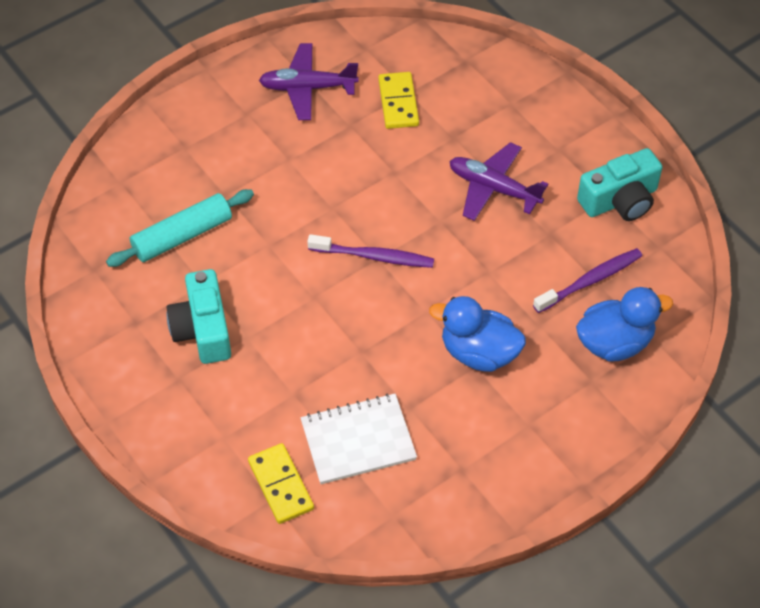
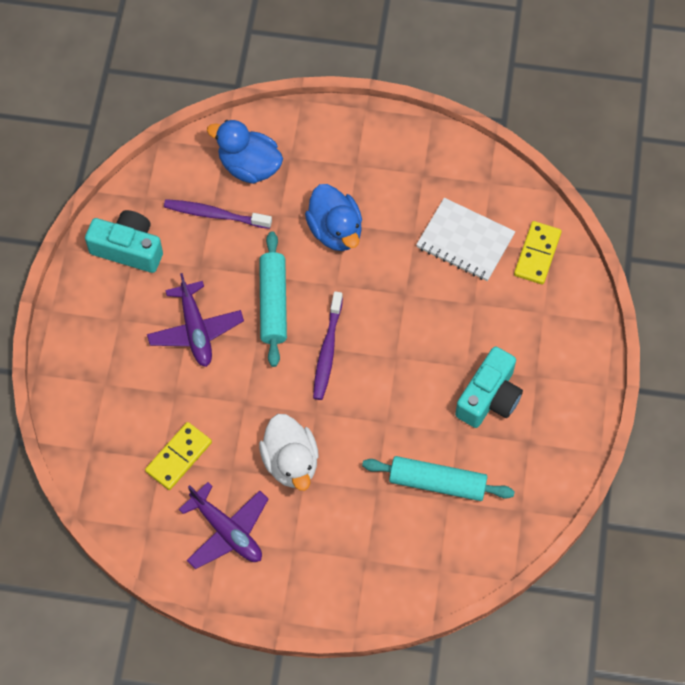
camera: 135 degrees left, 10 degrees up
purple toothbrush [307,234,434,268] -> purple toothbrush turned 135 degrees counterclockwise [313,291,343,400]
none -> turquoise rolling pin [259,231,287,367]
none -> white duck [259,414,319,491]

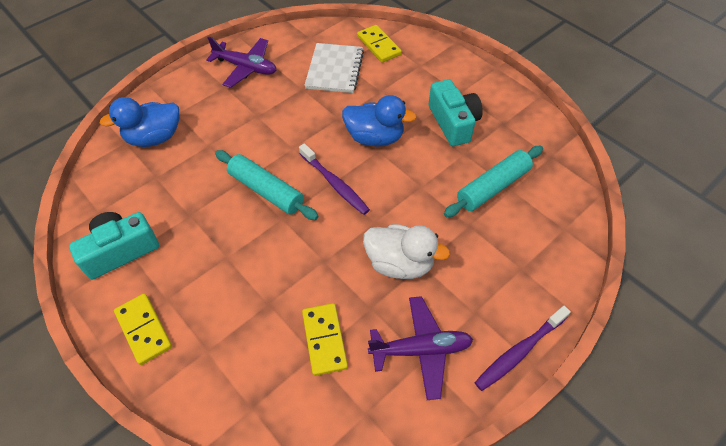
camera: 50 degrees left, 10 degrees down
purple plane [147,273,244,367] -> purple plane moved to [206,36,276,88]
purple toothbrush [164,199,272,229] -> purple toothbrush moved to [474,306,571,391]
blue duck [305,184,362,251] -> blue duck moved to [342,95,417,147]
white notebook [416,198,515,281] -> white notebook turned 60 degrees counterclockwise [304,43,364,93]
none -> yellow domino [114,294,172,365]

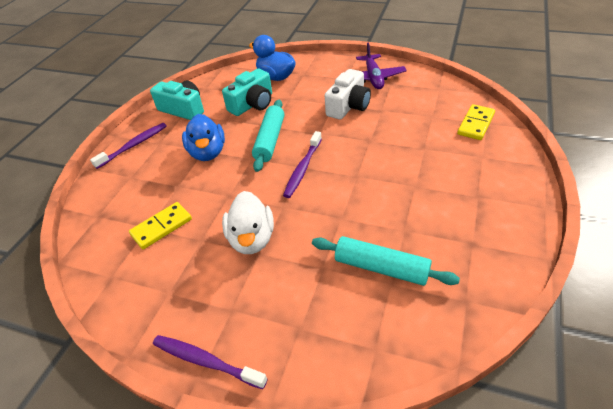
camera: 65 degrees right, 10 degrees down
yellow domino [114,294,172,365] -> purple toothbrush [90,123,167,169]
white notebook [304,43,364,93] -> none
blue duck [342,95,417,147] -> blue duck moved to [182,114,225,161]
purple plane [368,296,473,400] -> none
turquoise camera [429,79,483,146] -> turquoise camera moved to [222,69,272,116]
none -> white camera [325,69,371,120]

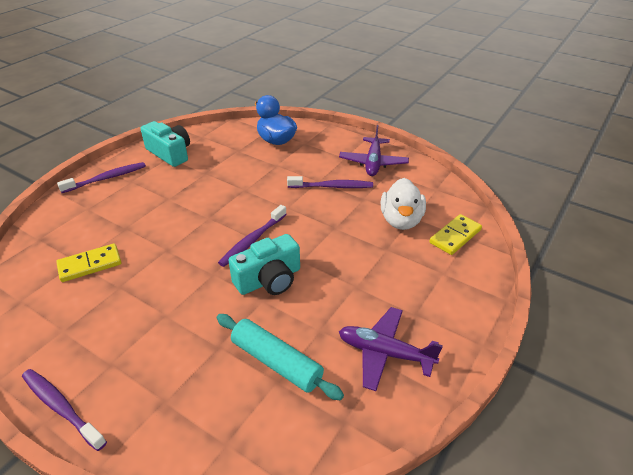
camera: 10 degrees right, 5 degrees down
blue duck [182,114,225,161] -> none
turquoise camera [222,69,272,116] -> turquoise camera moved to [228,234,300,295]
white duck [222,191,274,254] -> white duck moved to [381,178,426,230]
turquoise rolling pin [252,100,284,172] -> none
white camera [325,69,371,120] -> purple toothbrush [287,176,373,188]
none -> purple plane [339,307,443,391]

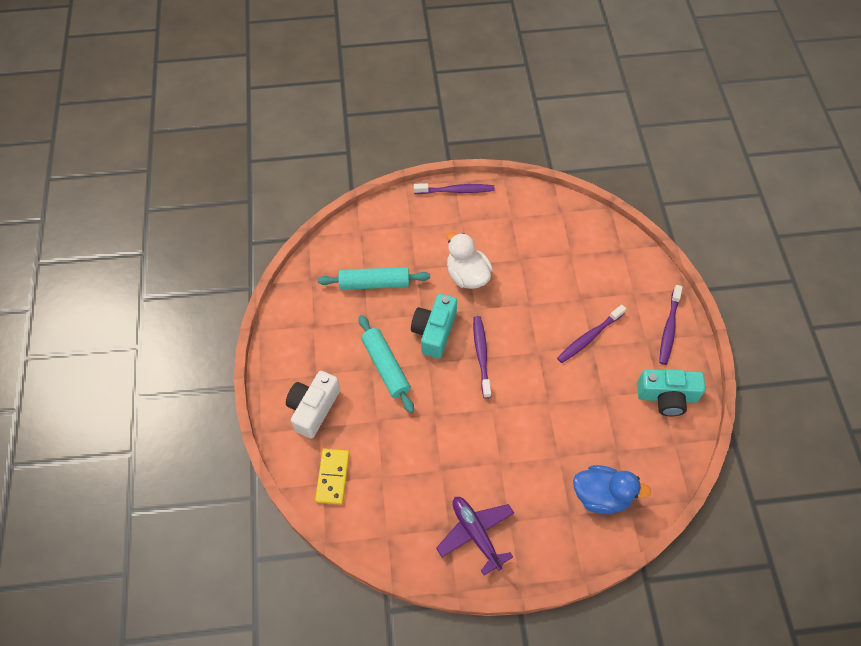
camera: 140 degrees right, 20 degrees up
yellow domino [56,244,121,282] -> none
purple toothbrush [287,176,373,188] -> purple toothbrush moved to [557,305,626,363]
purple plane [339,307,443,391] -> none
white duck [381,178,426,230] -> white duck moved to [446,232,493,289]
none -> white camera [286,371,340,439]
none -> turquoise rolling pin [359,315,414,413]

